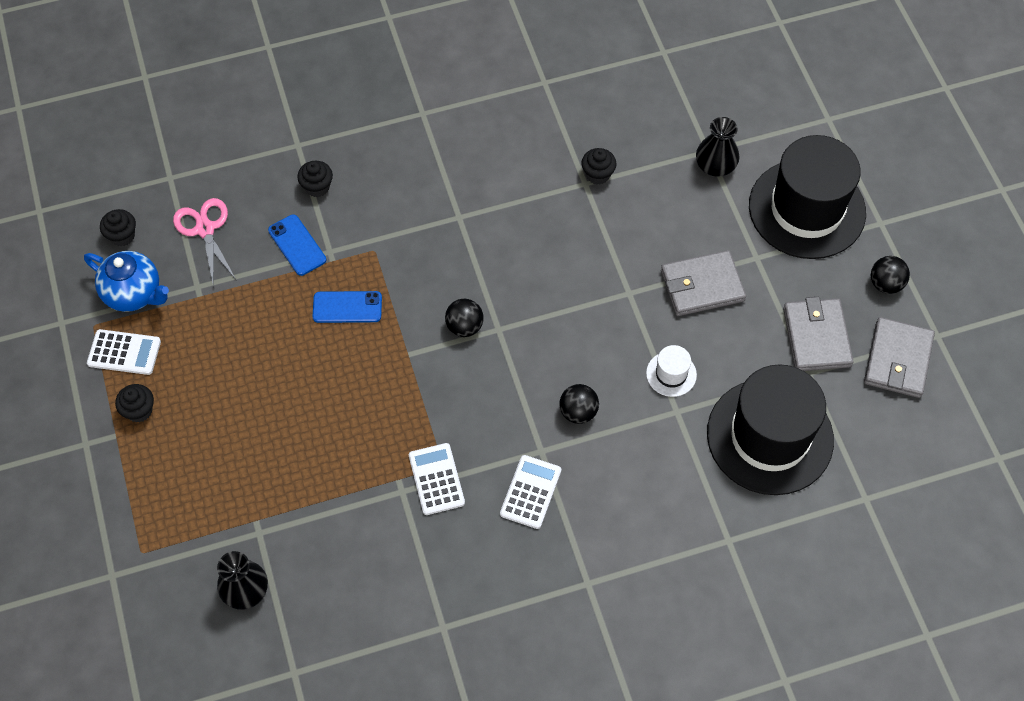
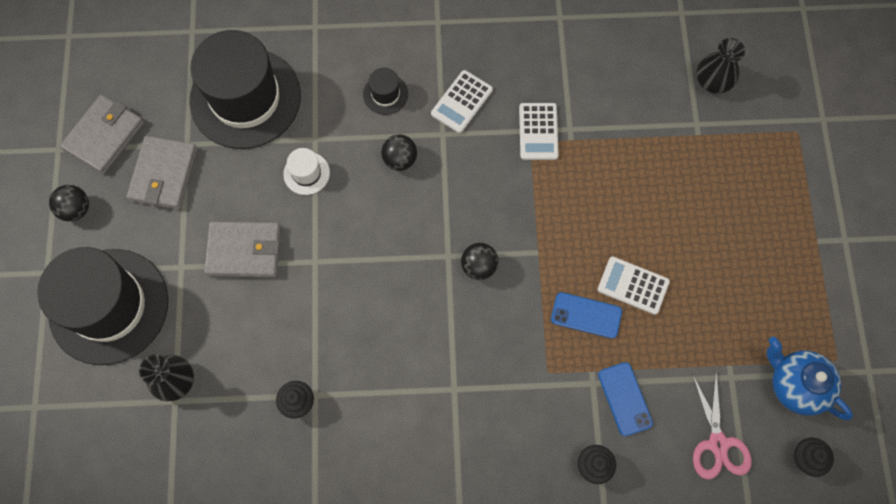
camera: 165 degrees left, 10 degrees up
white calculator [87,329,161,375] -> white calculator moved to [597,256,670,315]
black cupcake [115,384,154,422] -> none
none -> black hat [363,68,408,115]

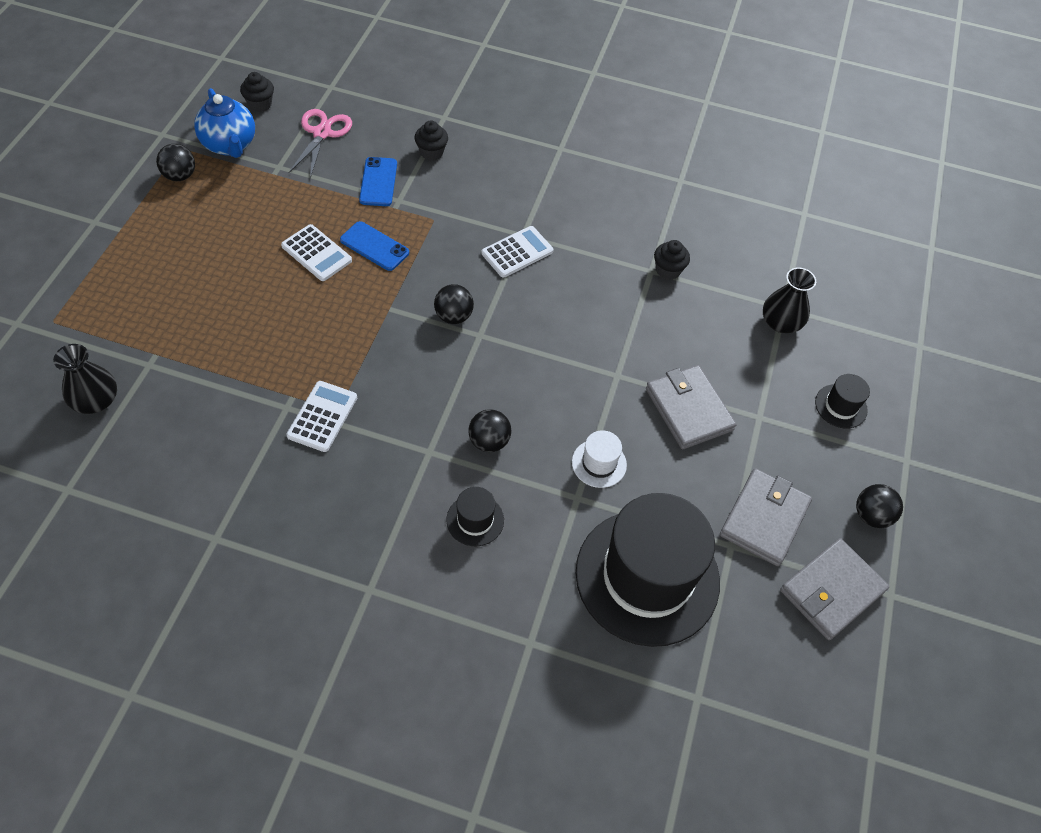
camera: 165 degrees left, 15 degrees down
black hat [37,247,168,365] -> black hat [815,374,870,429], size x0.41
grey wallet [204,221,281,277] -> grey wallet turned 45 degrees clockwise [646,365,737,449]
white calculator [431,70,493,133] -> white calculator moved to [481,226,553,278]
none -> black ball [156,144,195,181]

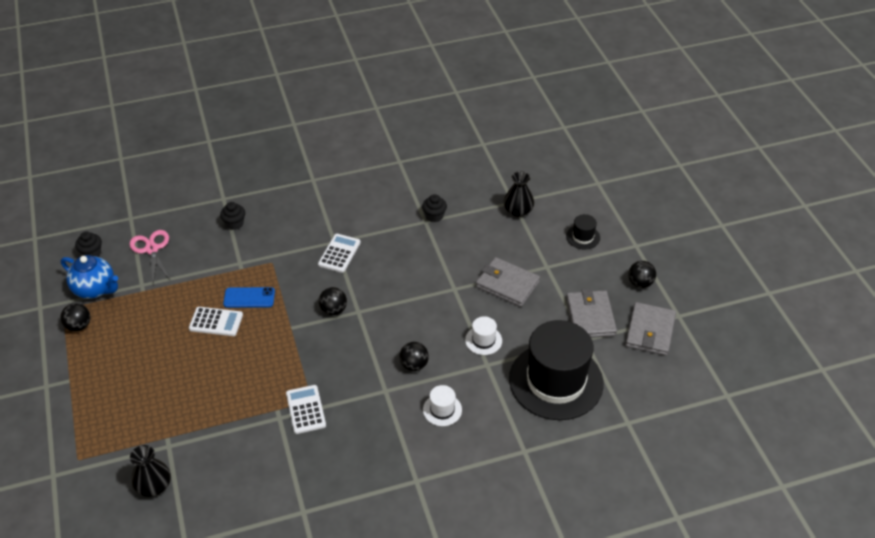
camera: 30 degrees left, 10 degrees down
blue phone [359,157,397,206] -> none
black hat [446,487,504,546] -> white hat [423,385,462,426]

